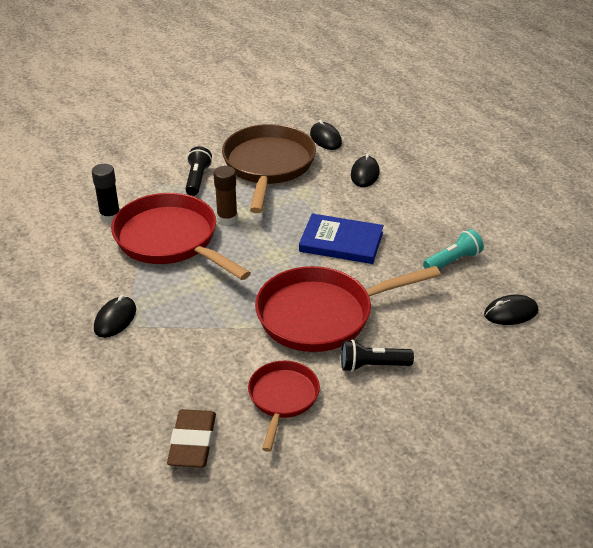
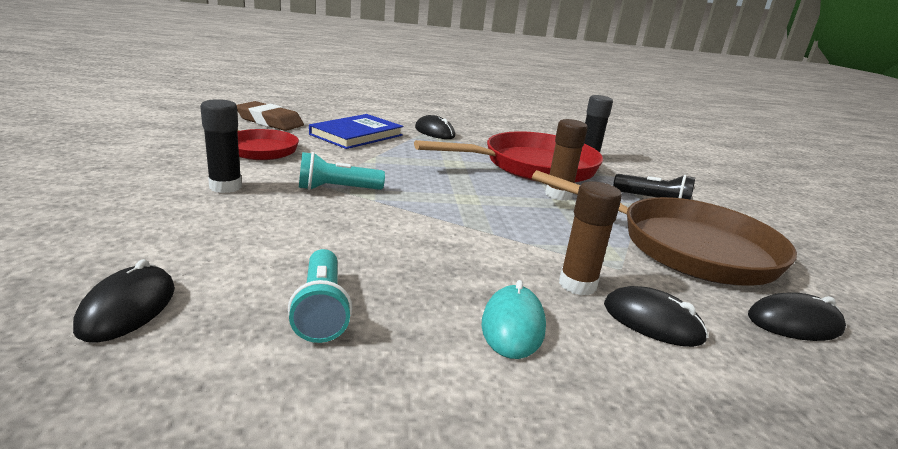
camera: 110 degrees right, 15 degrees down
red pan [255,266,441,352] -> turquoise flashlight [299,152,385,190]
blue book [299,214,384,264] -> blue book moved to [309,114,403,149]
black flashlight [341,340,414,372] -> black glue stick [200,99,242,193]
none -> turquoise mouse [482,280,546,359]
none -> brown glue stick [559,182,622,296]

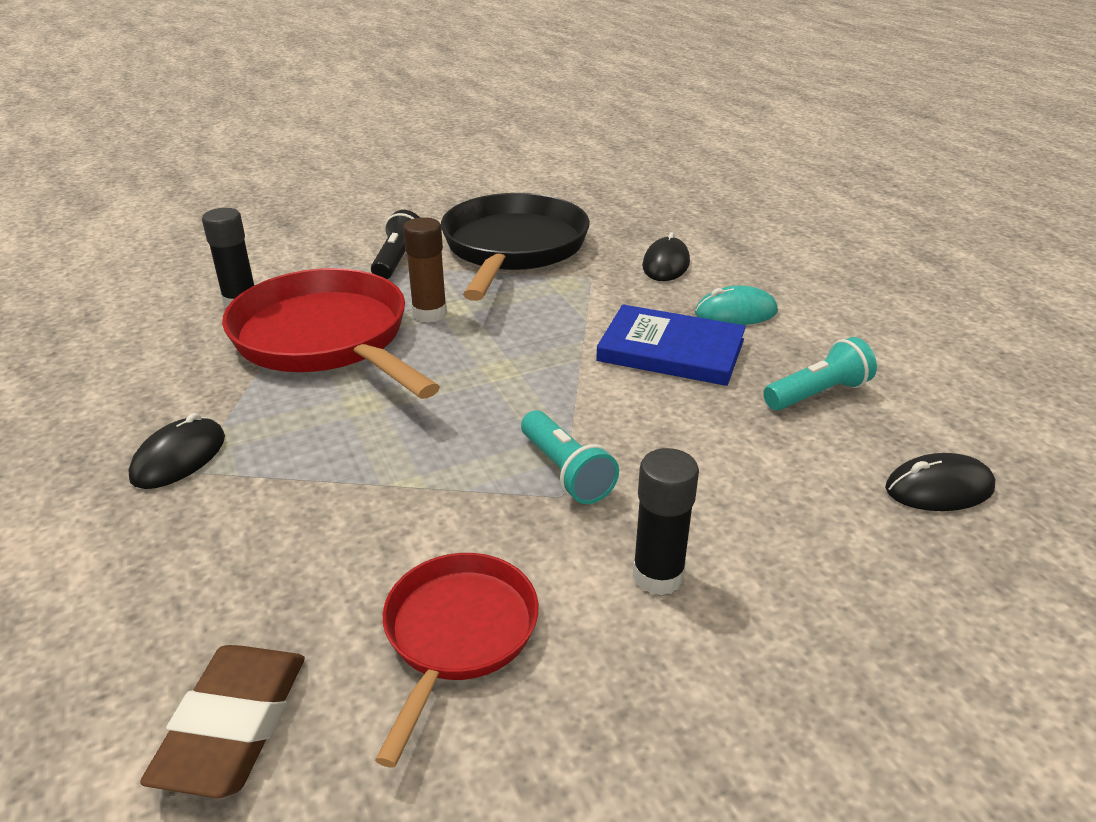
camera: 105 degrees left, 10 degrees up
blue book [309,114,403,149] -> blue book moved to [596,305,746,386]
brown pan [532,170,797,286] -> black pan [441,193,590,301]
brown glue stick [559,182,622,296] -> none
black mouse [748,292,846,341] -> none

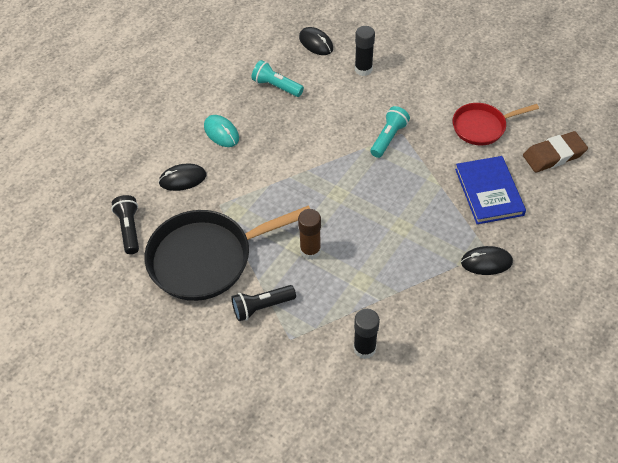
camera: 120 degrees left, 20 degrees up
red pan [222,268,440,399] -> none
blue book [596,305,746,386] -> blue book moved to [455,156,526,224]
black glue stick [633,448,699,596] -> black glue stick moved to [355,26,375,76]
none -> black flashlight [111,195,139,254]

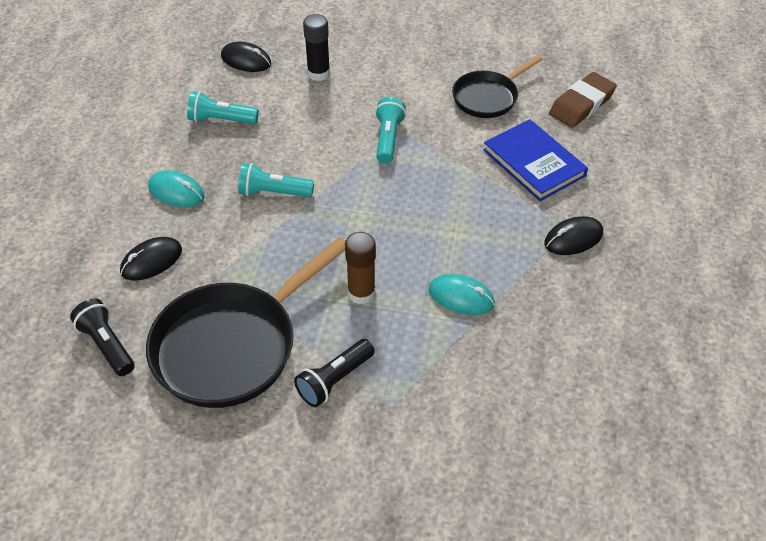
camera: 25 degrees left, 5 degrees down
black glue stick [353,309,380,359] -> none
red pan [453,103,539,145] -> black pan [452,55,543,118]
none -> turquoise flashlight [238,163,314,197]
none -> turquoise mouse [429,274,495,315]

